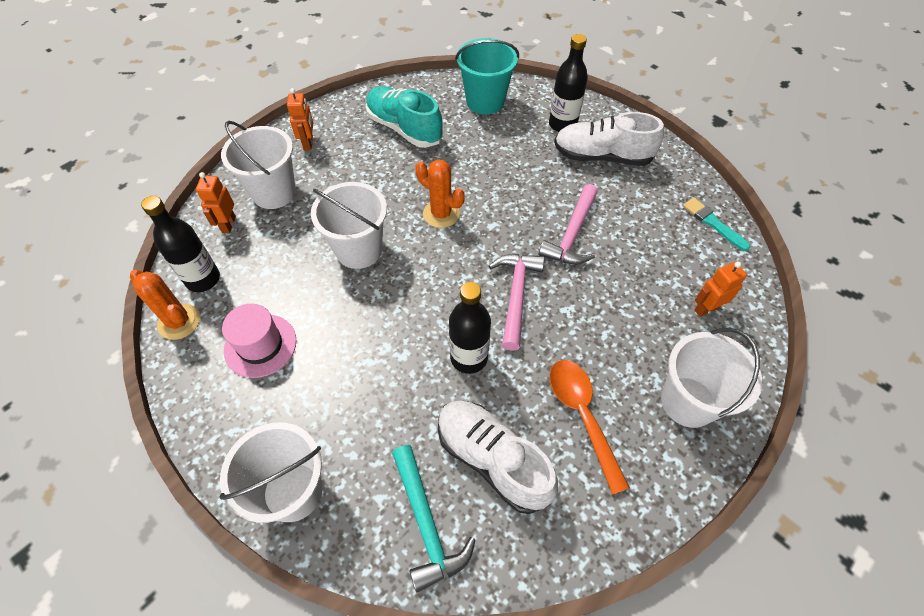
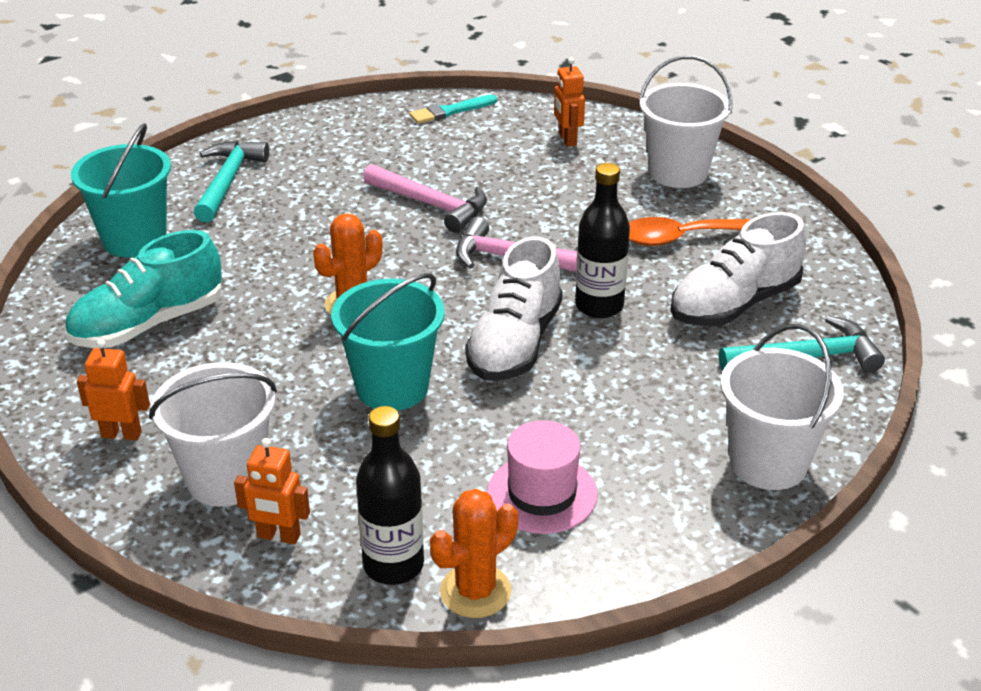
camera: 80 degrees left, 20 degrees down
white bucket [311,182,387,269] -> turquoise bucket [331,273,445,411]
black bottle [549,34,588,132] -> turquoise hammer [194,141,269,222]
white shoe [554,112,664,166] -> white shoe moved to [465,236,563,381]

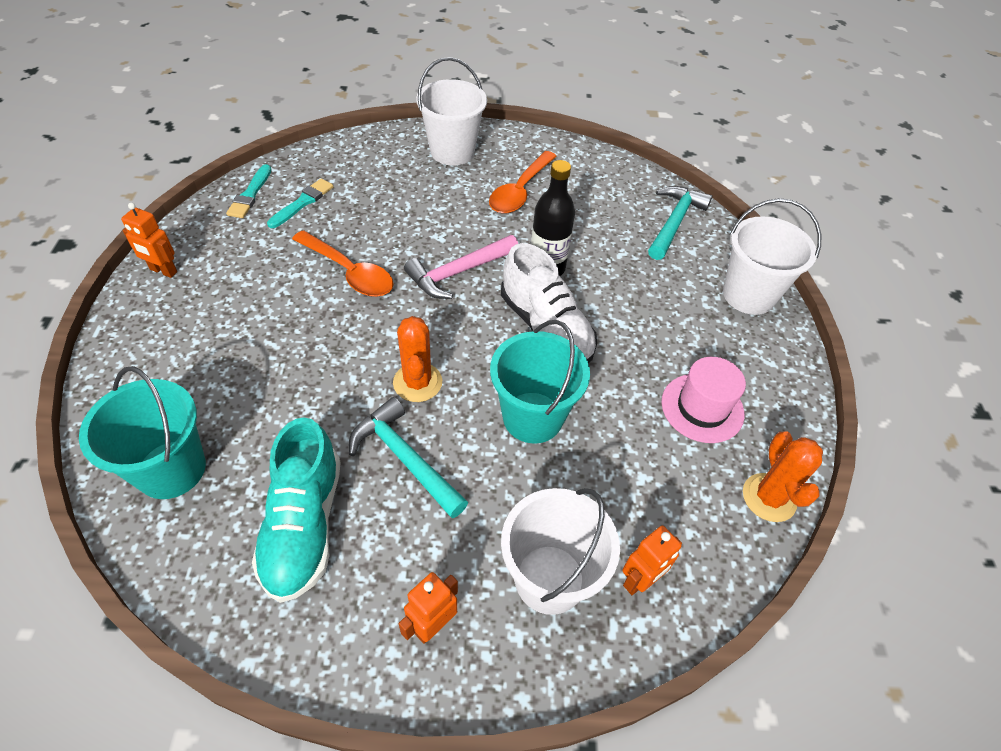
camera: 55 degrees left, 15 degrees up
turquoise hammer [194,141,269,222] -> turquoise hammer moved to [349,397,468,518]
black bottle [356,406,424,585] -> none
pink hammer [363,164,487,233] -> orange spoon [292,230,394,297]
orange robot [554,57,585,147] -> orange robot moved to [121,203,177,278]
white shoe [670,212,806,326] -> none
none -> turquoise brush [267,179,334,228]

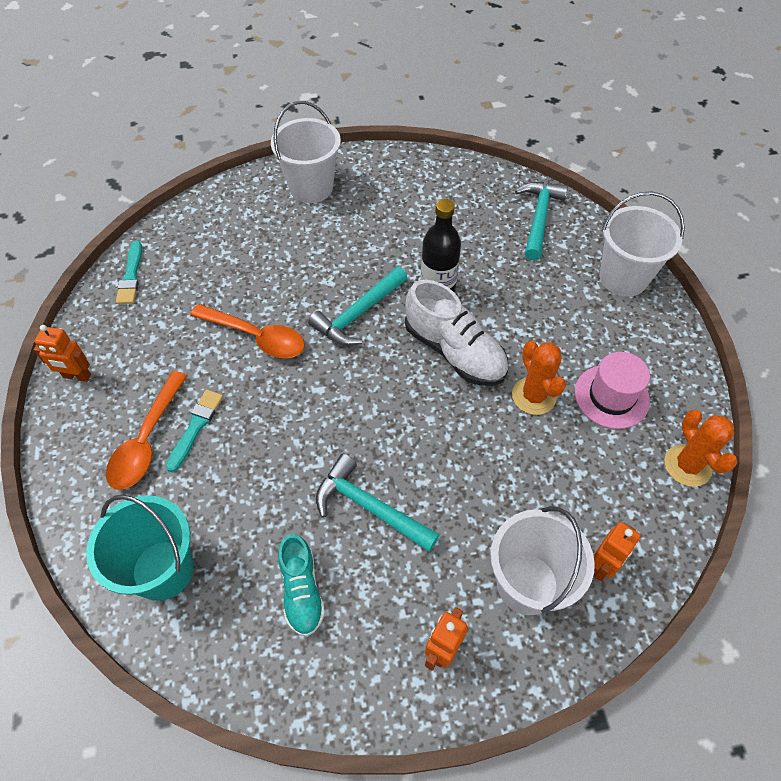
camera: 10 degrees left, 5 degrees up
turquoise shoe [252,417,341,603] -> turquoise shoe [278,534,325,637], size x0.63
turquoise brush [267,179,334,228] -> turquoise brush moved to [166,390,223,472]
orange cactus [393,316,442,402] -> orange cactus moved to [512,341,566,415]
pink hammer [404,235,518,299] -> turquoise hammer [308,267,407,346]
orange spoon [489,151,557,214] -> orange spoon moved to [106,371,187,490]
turquoise bucket [490,320,590,443] -> none

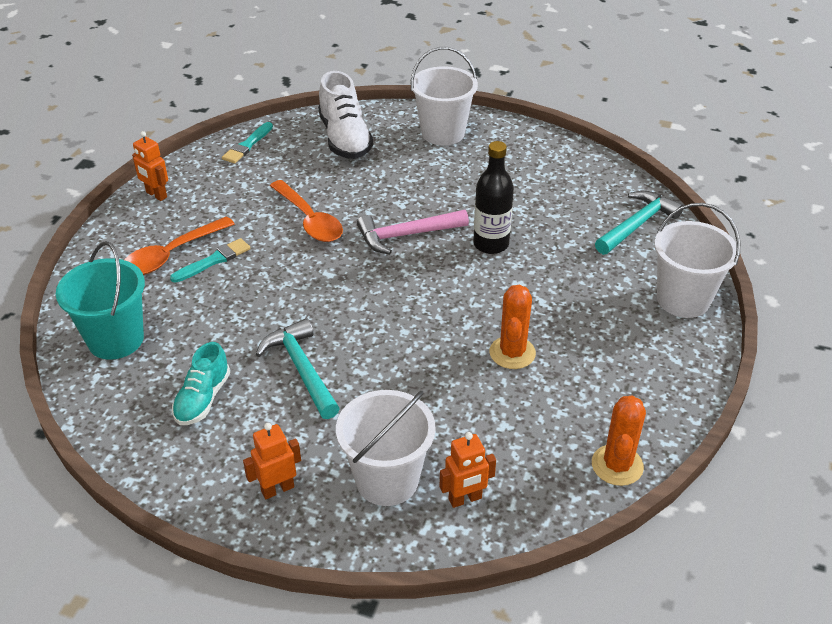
camera: 30 degrees right, 15 degrees down
turquoise hammer [308,267,407,346] -> pink hammer [357,210,469,254]
white shoe [405,280,508,386] -> white shoe moved to [318,71,373,159]
pink hat [575,352,650,429] -> none

